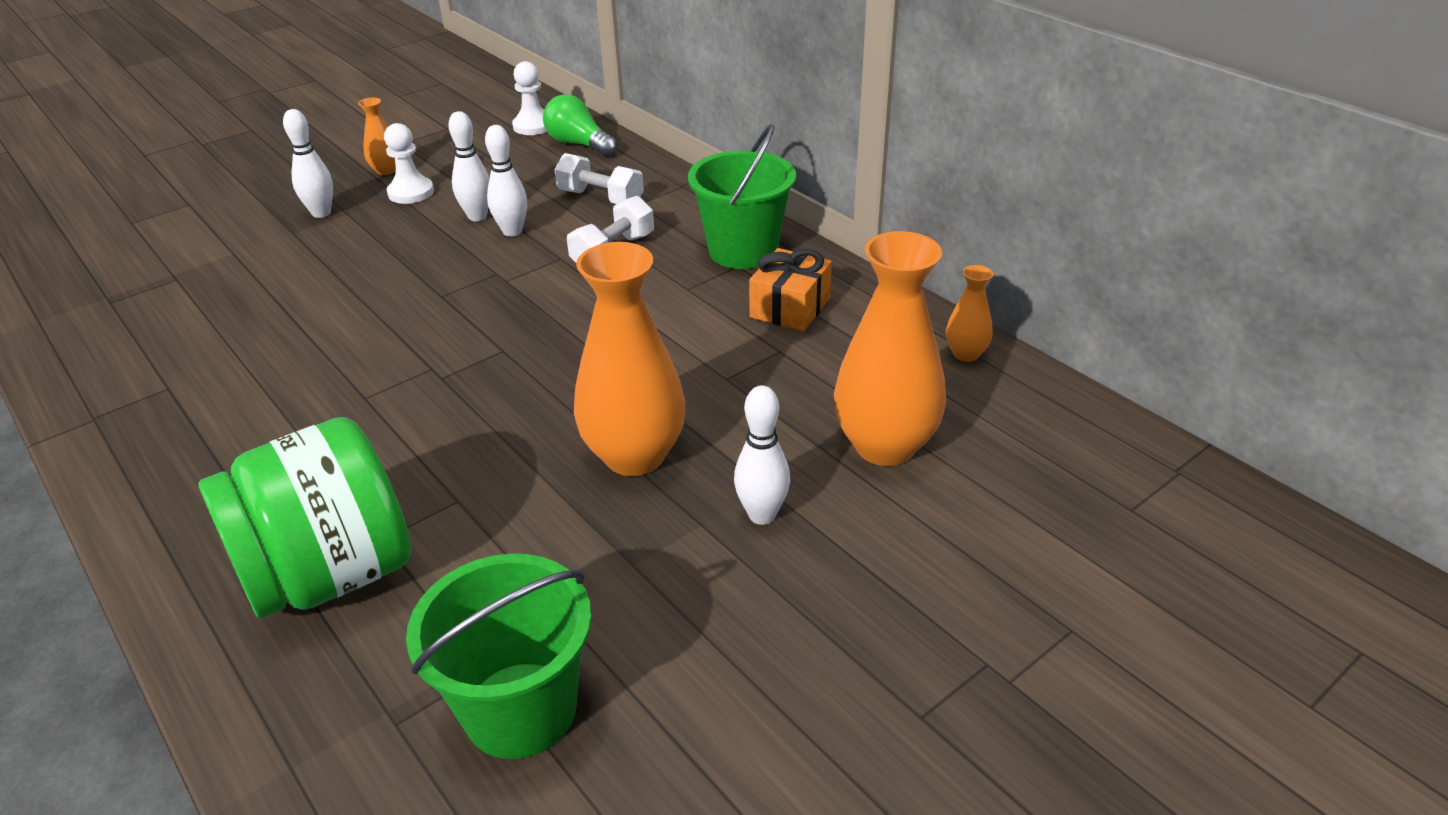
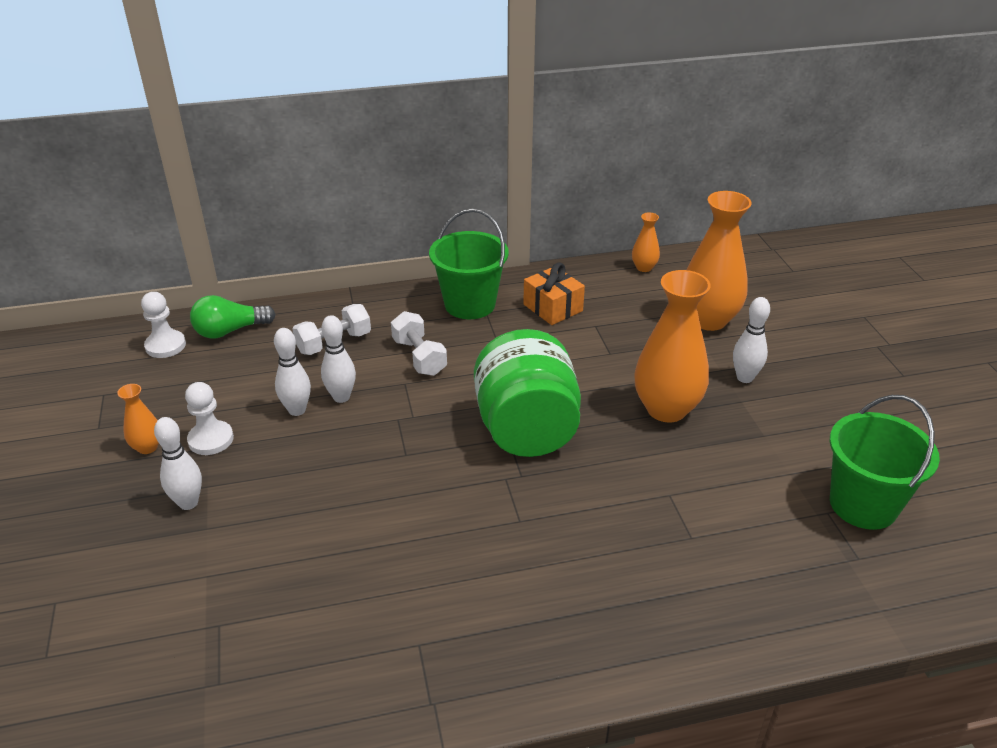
camera: 65 degrees left, 0 degrees up
green jar [199,417,411,619] -> green jar moved to [474,329,581,457]

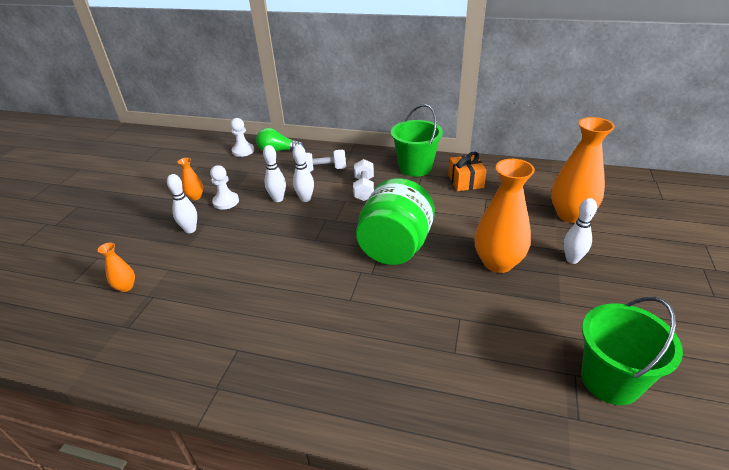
camera: 30 degrees right, 0 degrees up
orange vase [632,213,660,272] -> orange vase moved to [98,243,135,292]

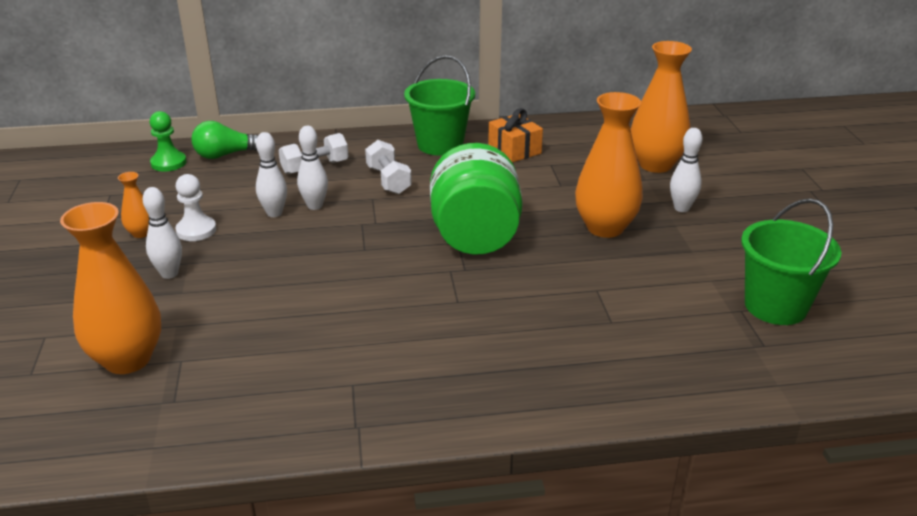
camera: 25 degrees left, 5 degrees down
orange vase [98,243,135,292] -> orange vase [60,202,161,374], size x2.13
white pawn [230,118,254,157] -> green pawn [150,111,187,172]

